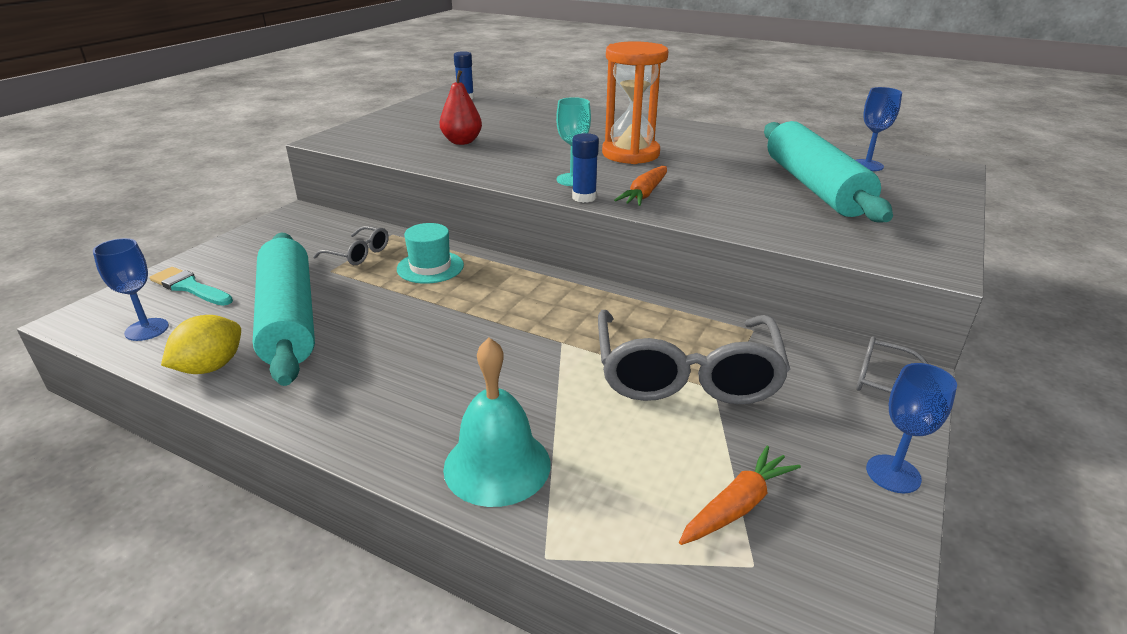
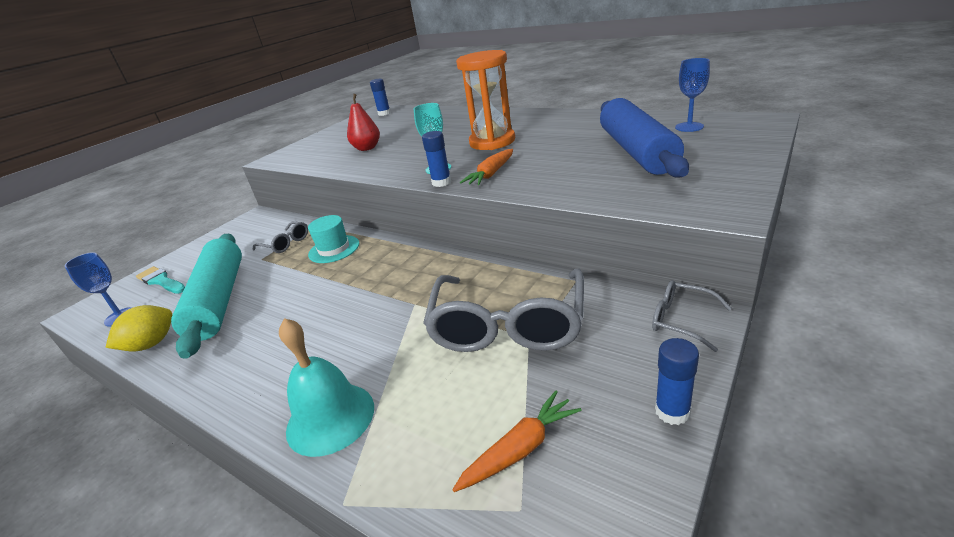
camera: 10 degrees right, 0 degrees up
turquoise rolling pin [764,121,893,223] -> blue rolling pin [600,98,689,178]
blue goblet [866,363,957,493] -> blue glue stick [655,338,699,425]

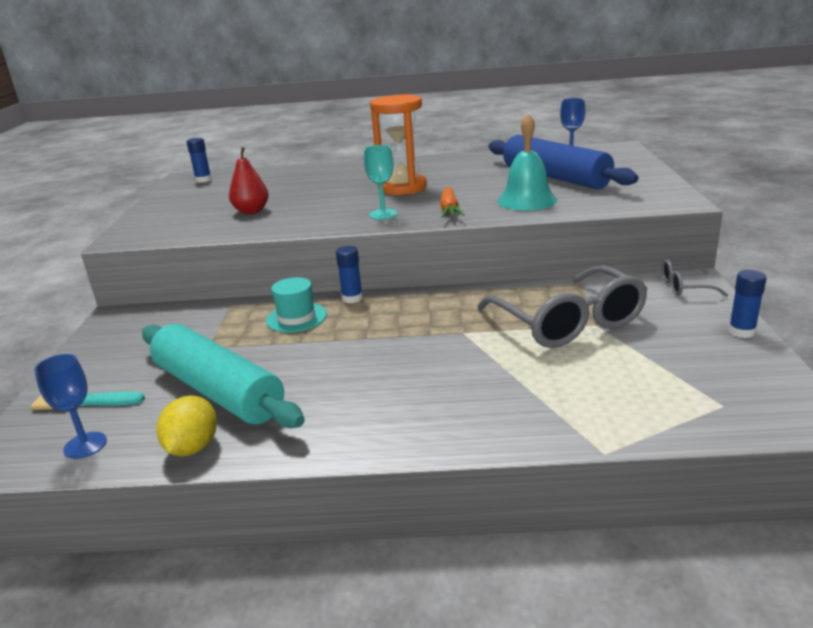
camera: 35 degrees left, 5 degrees down
grey glasses [252,221,308,253] -> none
turquoise bell [279,318,374,457] -> turquoise bell moved to [498,114,557,211]
blue glue stick [422,131,451,187] -> blue glue stick moved to [336,246,363,303]
orange carrot [452,391,582,492] -> none

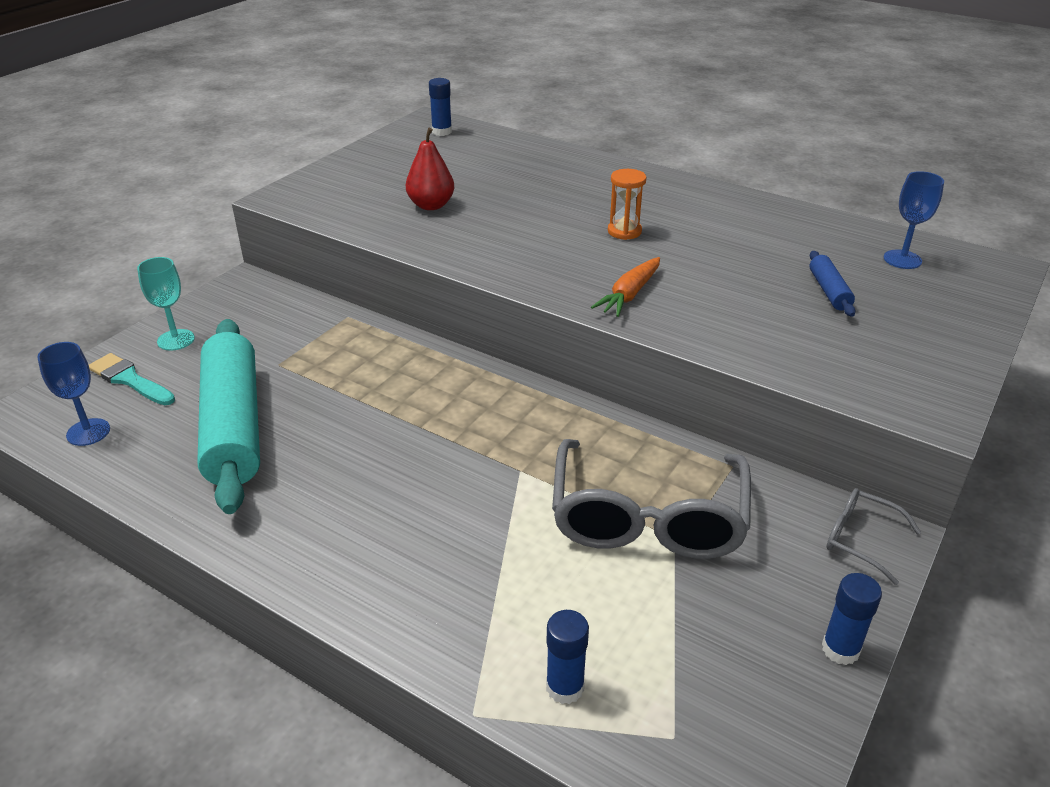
camera: 30 degrees right, 10 degrees up
yellow lemon [157,395,217,456] -> none
turquoise hat [266,277,327,333] -> none
blue glue stick [336,246,363,303] -> blue glue stick moved to [546,610,589,704]
turquoise goblet [364,145,397,220] -> turquoise goblet moved to [137,257,195,350]
orange hourglass [370,94,427,195] -> orange hourglass [608,169,647,240], size x0.51
blue rolling pin [488,135,638,189] -> blue rolling pin [809,251,856,317], size x0.42
turquoise bell [498,114,557,211] -> none

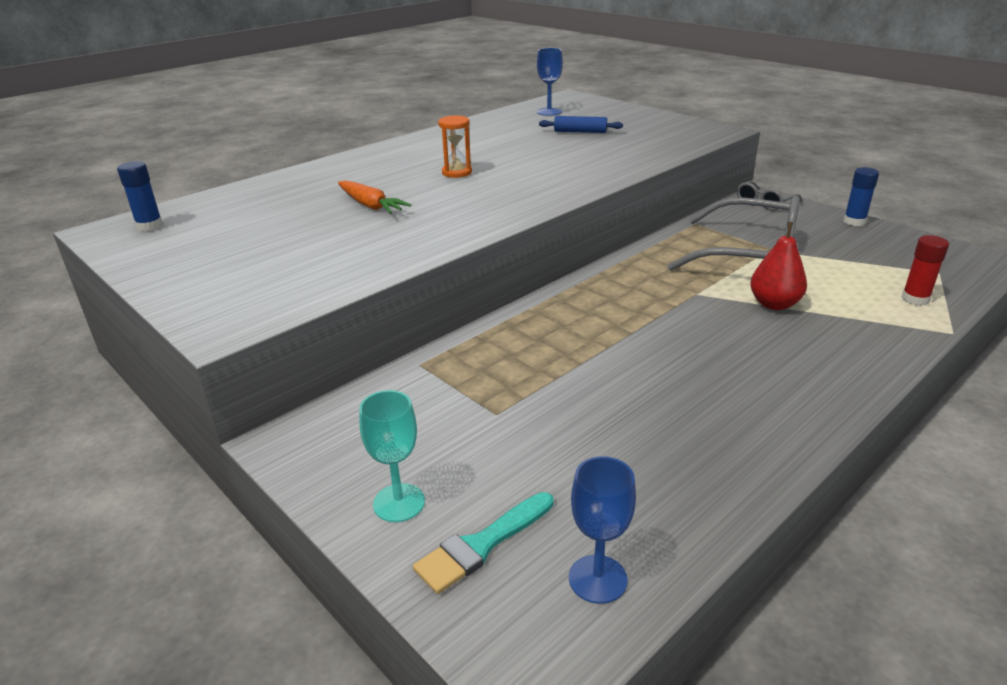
camera: 75 degrees left, 5 degrees down
turquoise rolling pin [197,319,260,514] -> none
red pear [406,128,454,210] -> red pear moved to [750,222,807,310]
blue glue stick [546,610,589,704] -> red glue stick [901,235,949,306]
orange carrot [591,257,660,317] -> orange carrot moved to [338,180,411,214]

